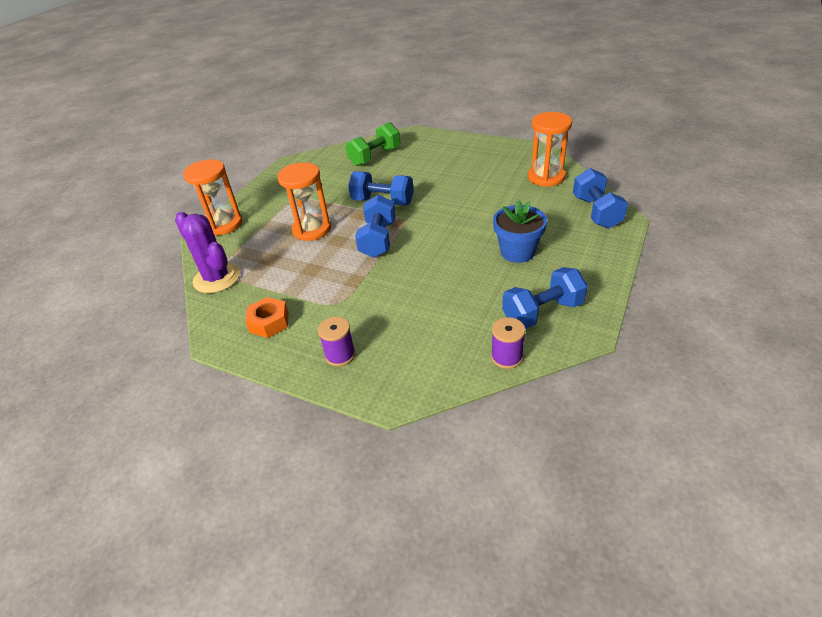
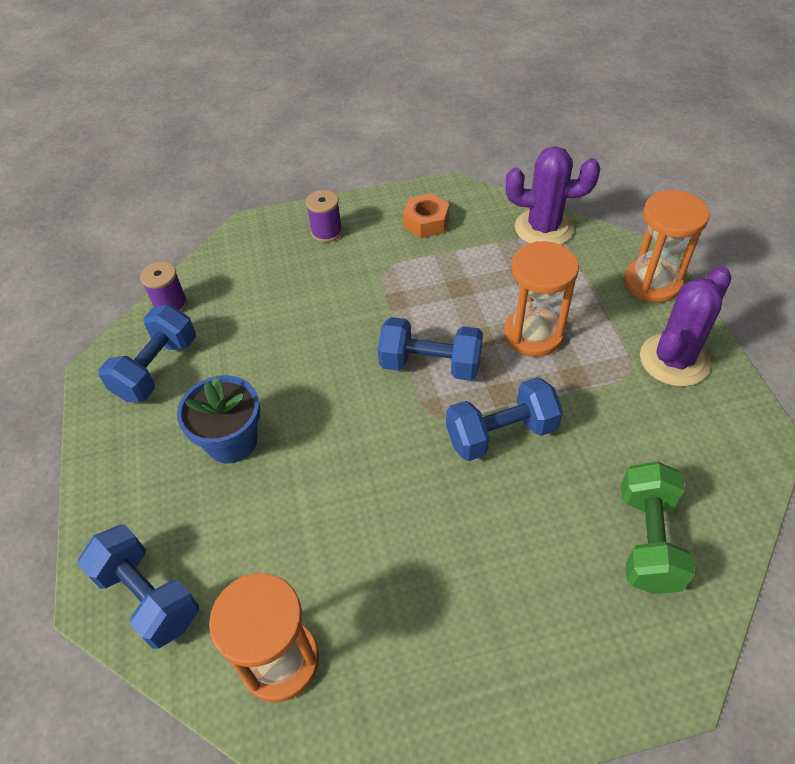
camera: 140 degrees right, 10 degrees up
blue dumbbell [355,195,396,258] -> blue dumbbell turned 45 degrees counterclockwise [378,317,483,381]
none -> purple cactus [640,266,732,387]

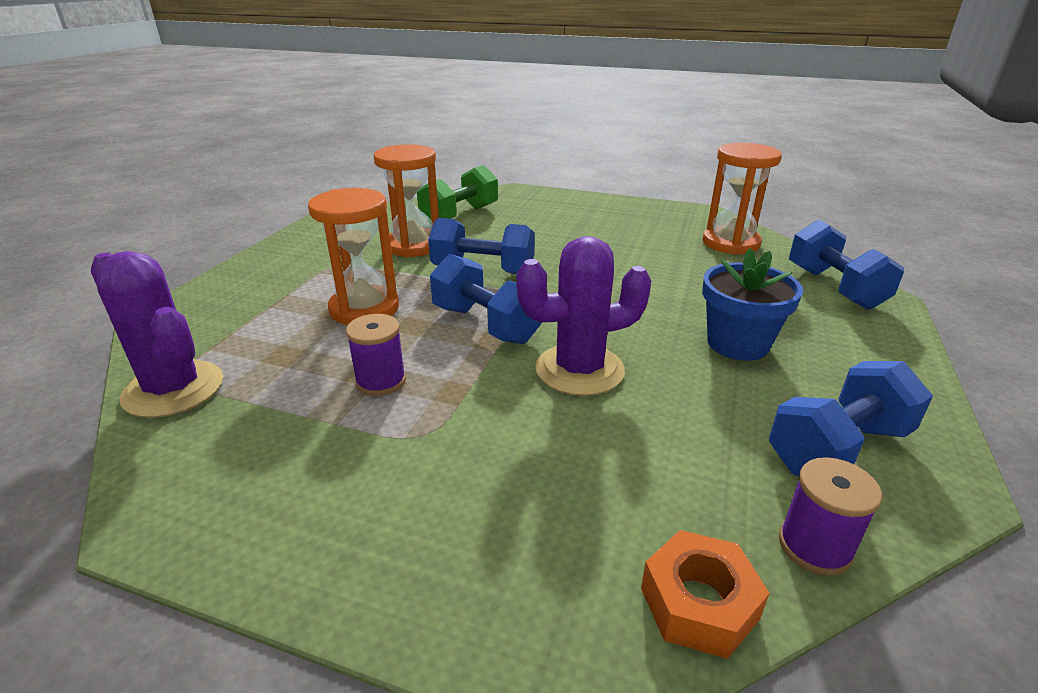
camera: 150 degrees left, 20 degrees down
purple spool [306,190,342,242] -> purple spool moved to [346,314,406,396]
orange nut [403,193,449,238] -> orange nut moved to [641,530,770,659]
orange hourglass [624,190,710,303] -> orange hourglass moved to [374,144,439,257]
purple cactus [640,266,732,387] -> purple cactus moved to [516,236,651,396]

